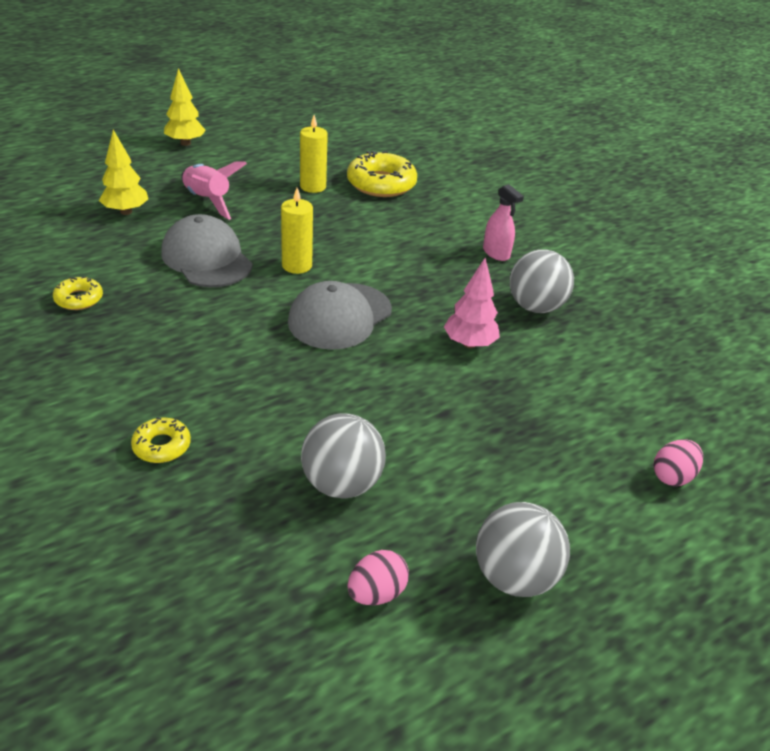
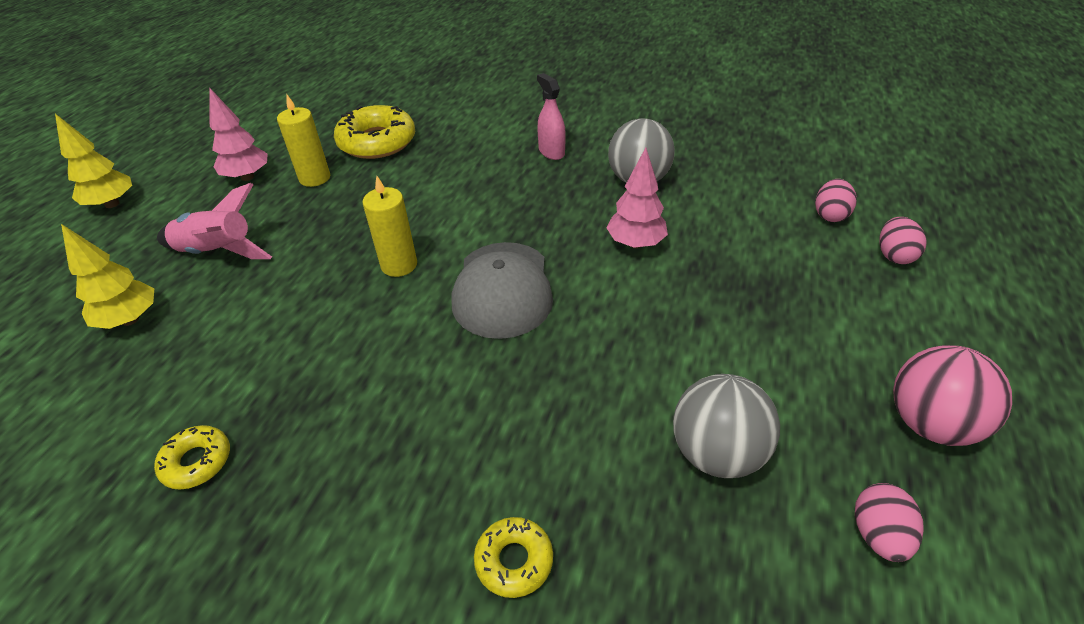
camera: 35 degrees left, 5 degrees up
grey cap [161,214,253,287] -> none
grey ball [476,502,570,597] -> pink ball [893,345,1012,446]
pink spray bottle [483,184,524,261] -> pink spray bottle turned 135 degrees counterclockwise [537,73,566,160]
none -> pink tree [209,87,268,181]
none -> pink egg [815,179,857,222]

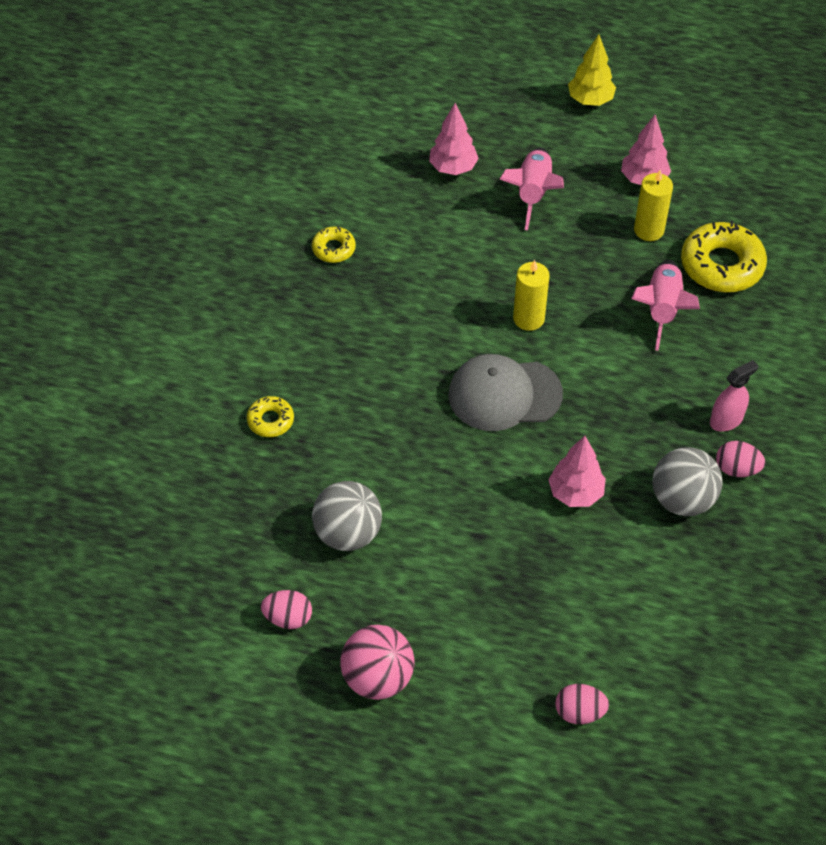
camera: 85 degrees right, 10 degrees up
yellow tree [61,224,154,329] -> pink tree [429,103,479,175]
pink egg [815,179,857,222] -> pink egg moved to [716,441,765,477]
none -> pink rocket [631,260,700,351]

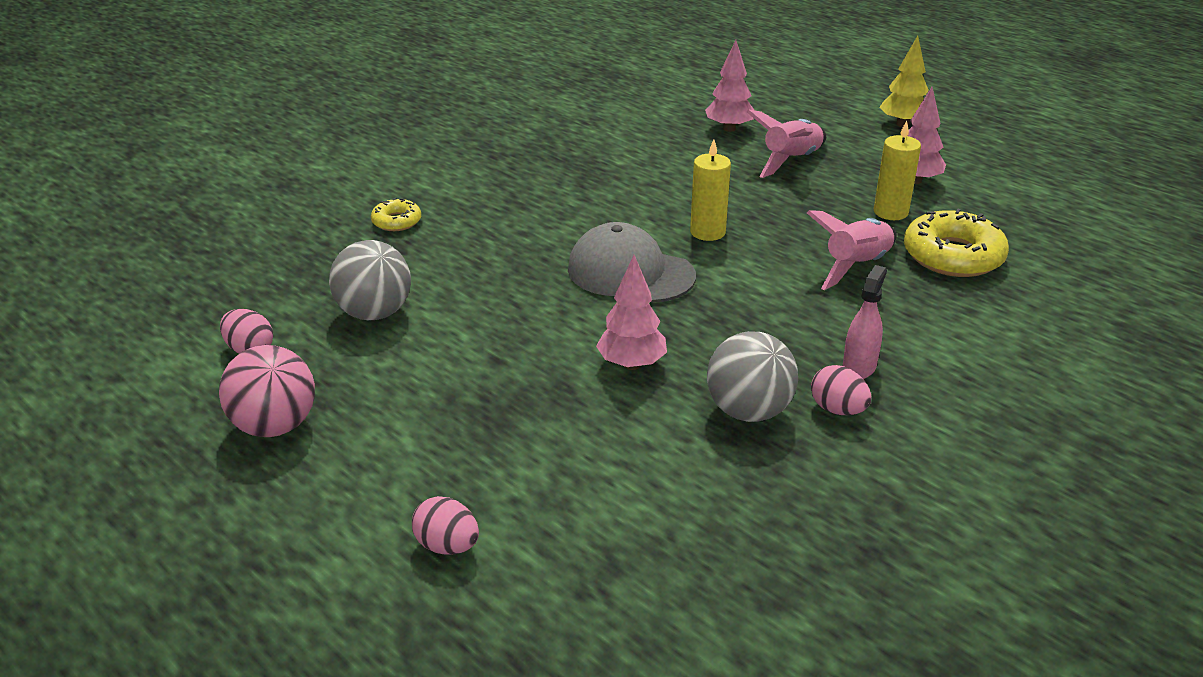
camera: 30 degrees right, 20 degrees down
yellow donut [312,226,356,263] -> none
pink spray bottle [710,360,758,432] -> pink spray bottle turned 60 degrees counterclockwise [843,265,887,379]

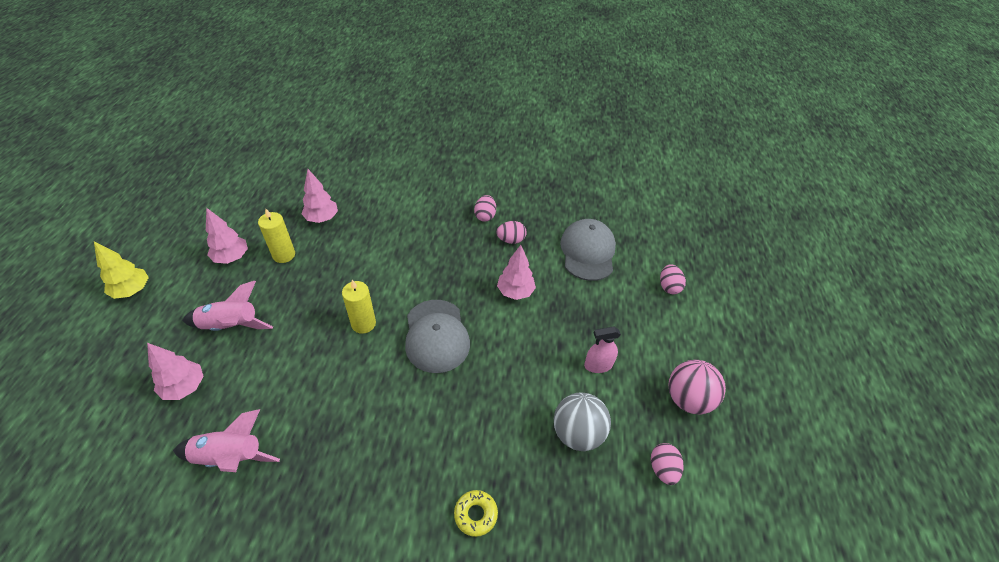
camera: 130 degrees left, 15 degrees up
grey ball [707,331,798,422] -> pink egg [496,221,527,244]
pink rocket [807,210,897,290] -> pink rocket moved to [173,409,280,472]
pink spray bottle [843,265,887,379] -> pink spray bottle moved to [584,326,621,373]
yellow donut [904,209,1009,277] -> pink tree [302,169,338,223]
none -> grey cap [560,219,616,281]

